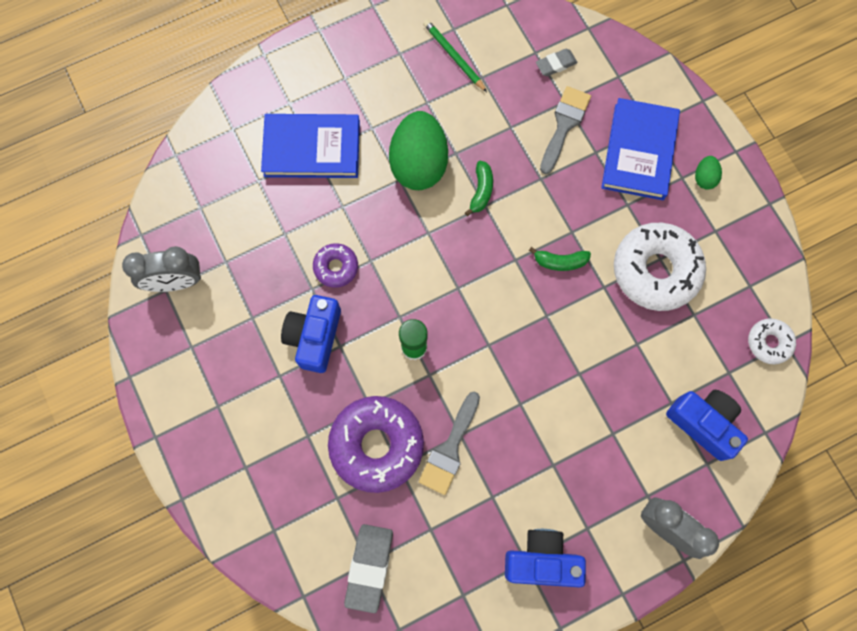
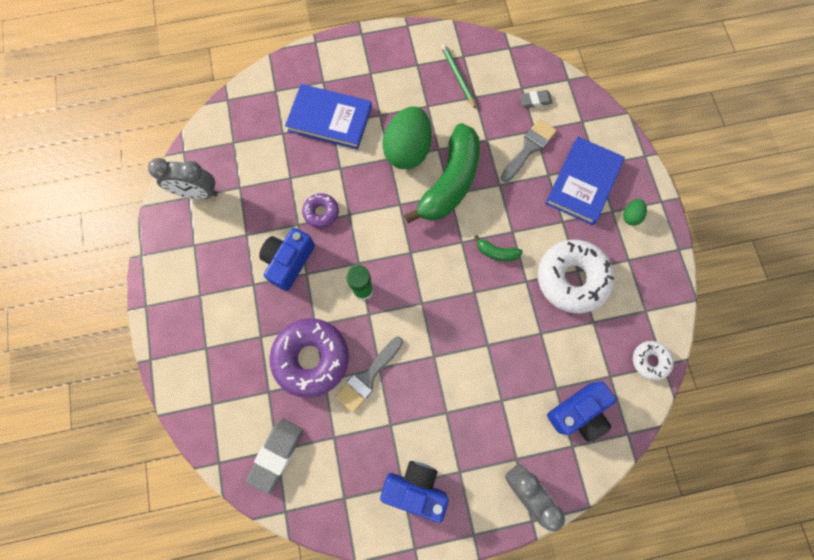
camera: 15 degrees right, 0 degrees up
green banana [465,161,493,216] -> green banana [404,123,480,223], size x2.45
blue camera [666,390,748,461] -> blue camera turned 90 degrees clockwise [547,381,616,442]

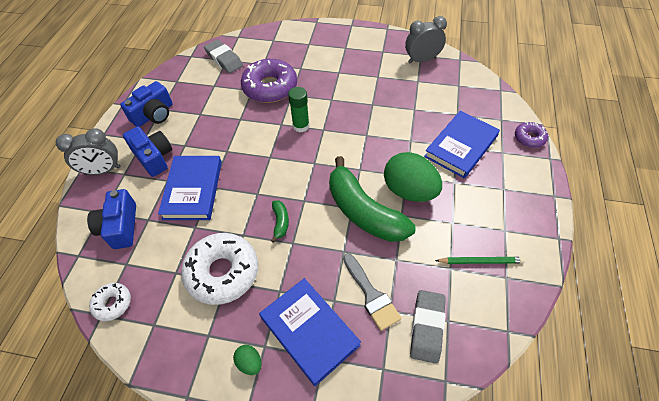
camera: 115 degrees right, 20 degrees down
grey clock [148,158,217,199] -> grey clock turned 45 degrees clockwise [405,16,447,63]
blue camera [259,228,315,291] -> blue camera moved to [123,127,172,177]
purple donut [302,193,339,228] -> purple donut moved to [515,122,548,148]
grey brush [335,337,403,413] -> none
green banana [474,235,523,261] -> green banana turned 135 degrees clockwise [271,200,289,243]
grey eraser [520,90,553,108] -> grey eraser [410,290,446,364], size x1.70
none -> blue book [158,156,222,220]

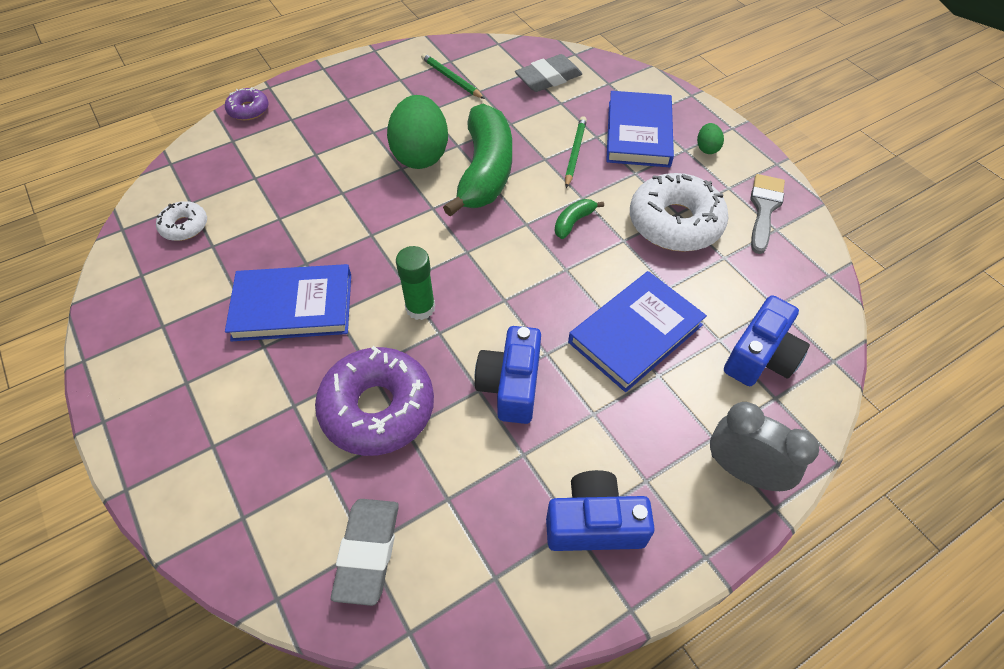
camera: 135 degrees left, 0 degrees up
white donut [89,283,131,321] -> white donut moved to [156,201,207,241]
blue camera [123,127,172,177] -> blue camera moved to [475,326,541,424]
grey brush [343,253,401,331] -> grey brush moved to [750,174,785,254]
grey clock [405,16,447,63] -> none
blue book [424,111,500,179] -> blue book moved to [225,264,351,341]
none -> green pencil [565,116,587,188]

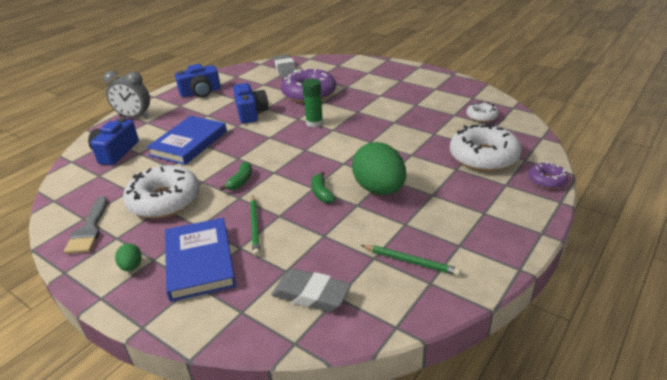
camera: 160 degrees right, 20 degrees down
blue book [225,264,351,341] -> none
green banana [443,104,512,217] -> green banana [312,171,335,203], size x0.41
grey eraser [515,54,582,92] -> grey eraser turned 75 degrees clockwise [271,269,351,312]
none -> white donut [450,123,522,172]

